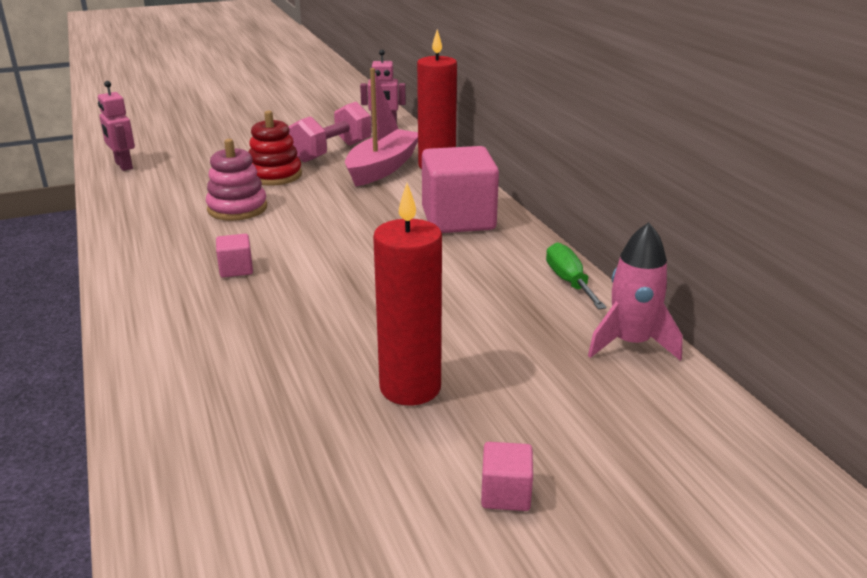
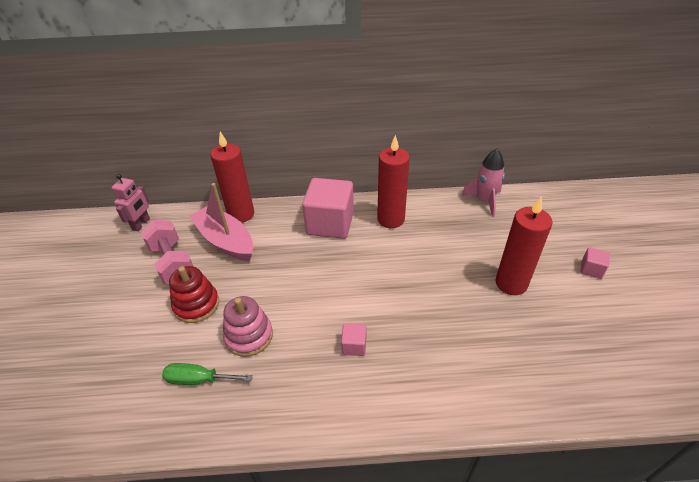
camera: 70 degrees left, 15 degrees up
pink robot [98,81,135,171] -> none
green screwdriver [546,242,607,309] -> green screwdriver moved to [162,363,253,385]
none -> red candle [377,135,410,228]

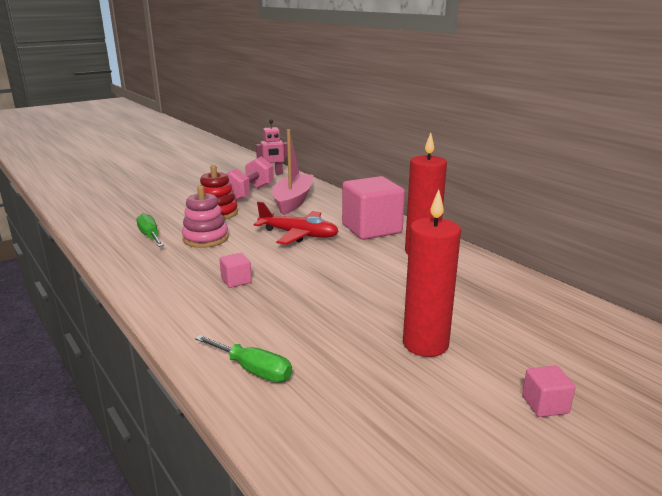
camera: 55 degrees right, 20 degrees down
red candle [210,132,254,223] -> none
pink rocket [461,149,505,217] -> none
none -> green screwdriver [195,335,292,382]
none -> red plane [253,201,339,245]

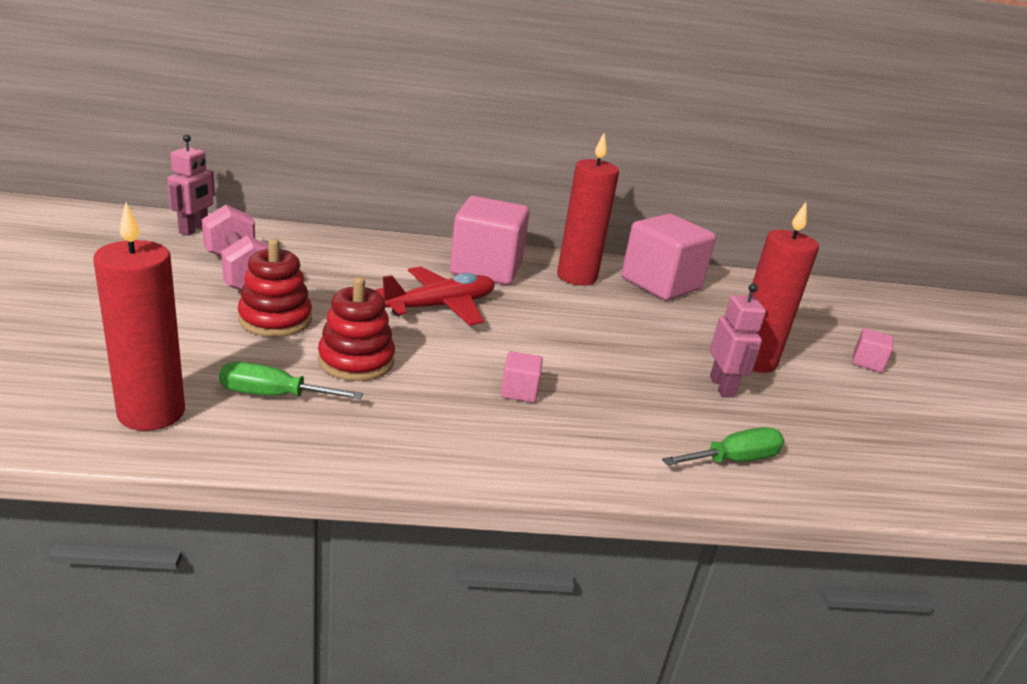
camera: 60 degrees left, 5 degrees up
pink stacking toy [182,186,228,248] -> red stacking toy [318,277,395,381]
pink boat [272,129,313,215] -> none
none -> red candle [93,203,185,431]
none -> pink cube [621,214,716,300]
none -> pink robot [710,283,766,398]

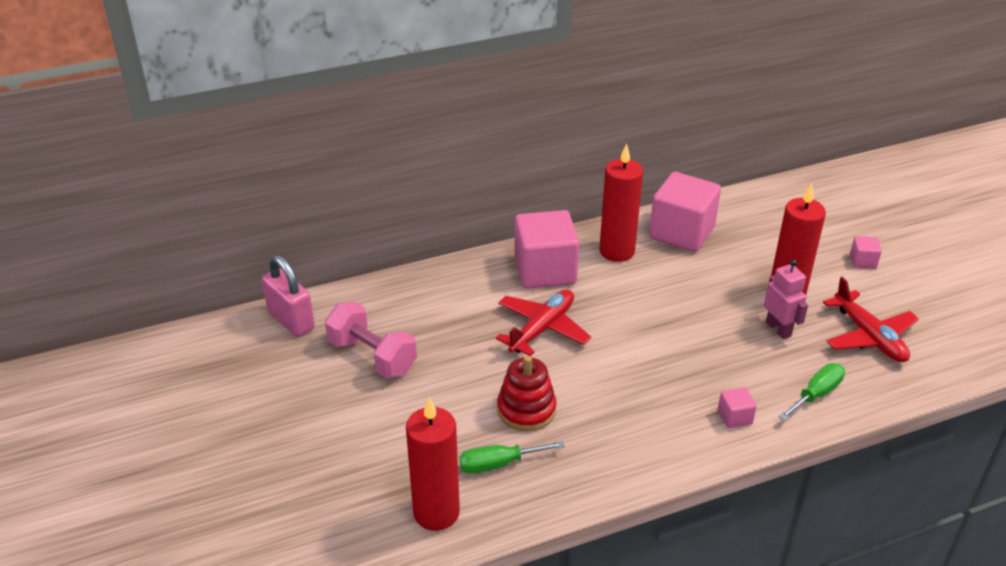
camera: 15 degrees left, 10 degrees up
pink robot [167,134,215,236] -> pink padlock [262,255,315,337]
red stacking toy [238,239,312,337] -> none
pink cube [501,351,543,403] -> pink cube moved to [718,387,757,428]
none -> red plane [823,277,919,363]

